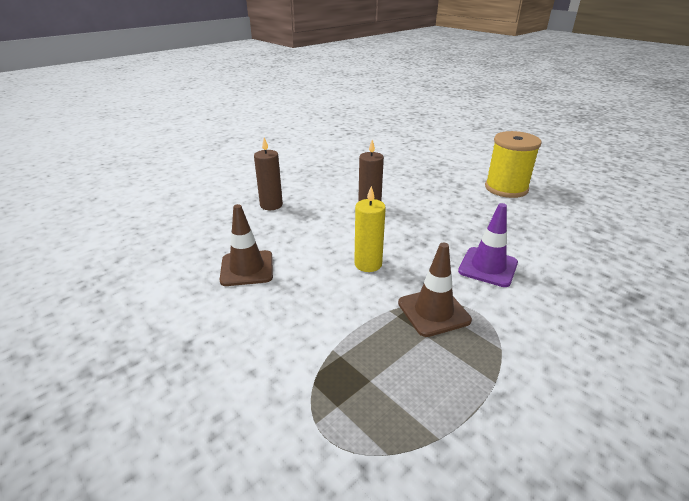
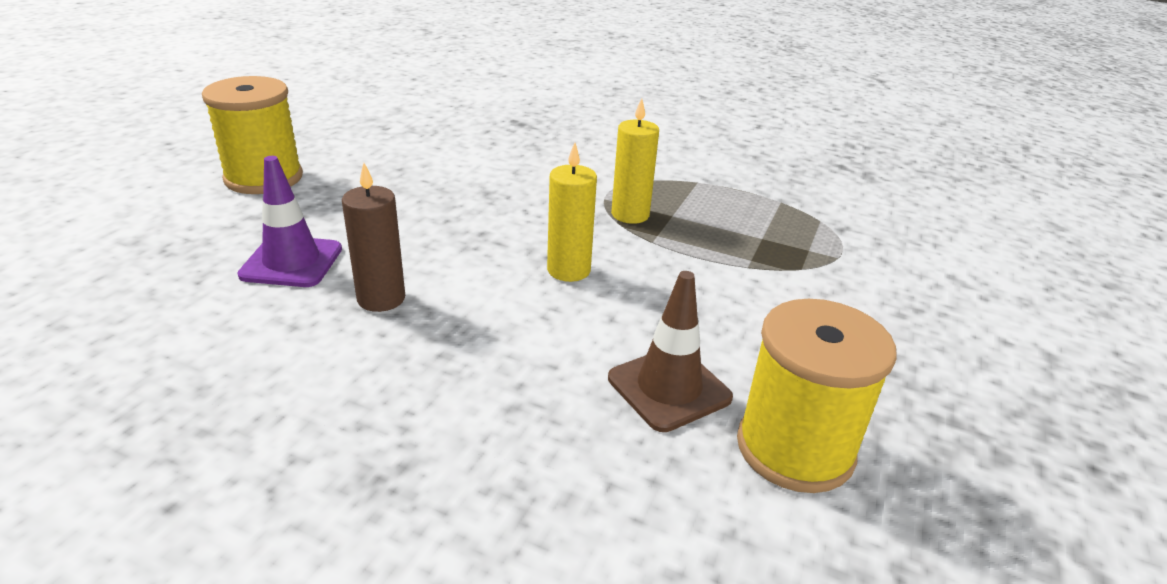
camera: 115 degrees left, 0 degrees up
brown candle [254,137,283,210] -> none
brown traffic cone [398,243,472,337] -> yellow candle [611,98,659,224]
purple traffic cone [458,203,518,287] -> purple traffic cone moved to [238,156,342,287]
none -> yellow spool [737,299,897,493]

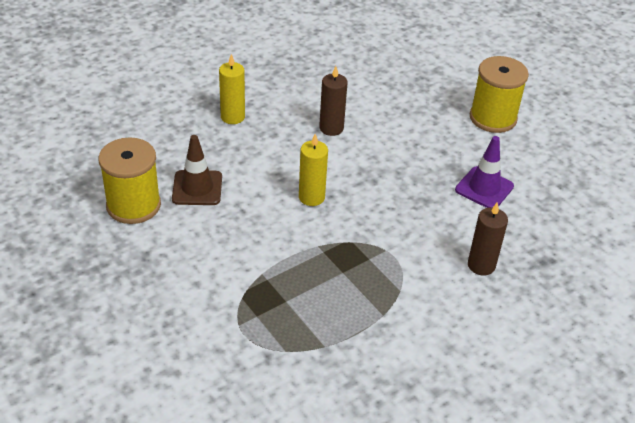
camera: 120 degrees right, 10 degrees up
purple traffic cone [238,156,342,287] -> purple traffic cone moved to [455,136,514,208]
yellow candle [611,98,659,224] -> yellow candle moved to [219,54,245,124]
none -> brown candle [468,202,508,275]

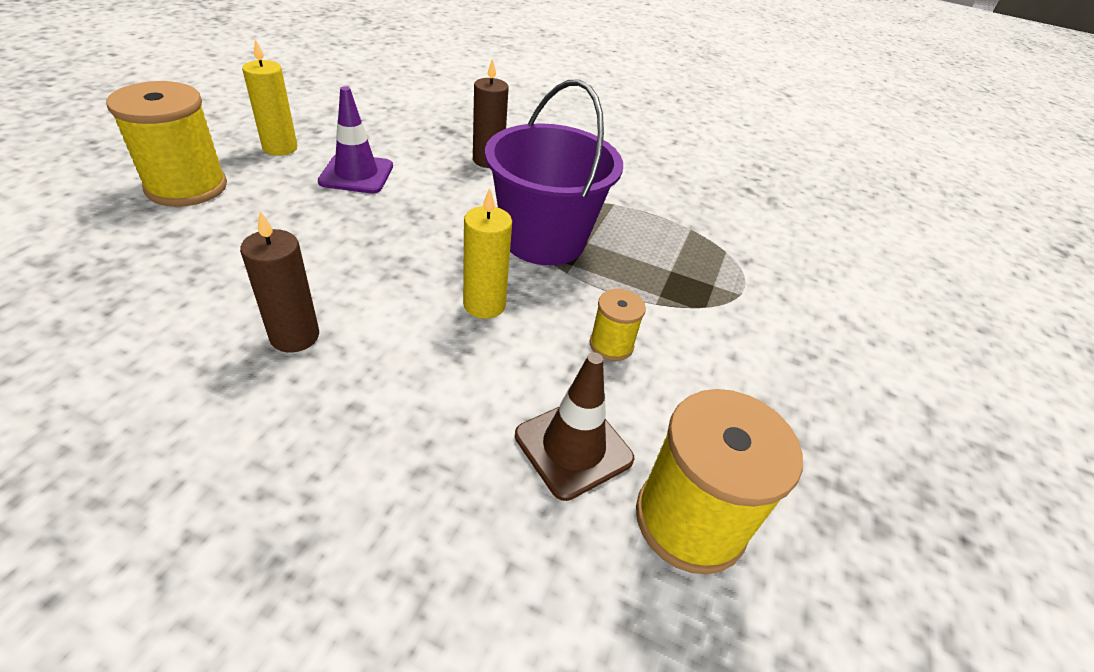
camera: 125 degrees left, 0 degrees up
yellow candle [219,54,245,124] -> yellow candle moved to [242,39,298,156]
none -> purple bucket [485,79,623,265]
none -> yellow spool [589,289,646,361]

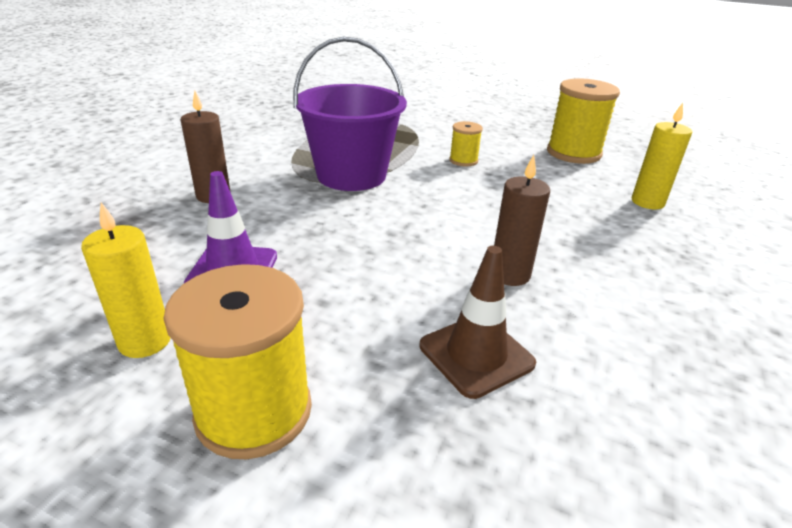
camera: 85 degrees left, 10 degrees down
yellow candle [463,188,512,319] -> yellow candle moved to [632,103,692,209]
brown traffic cone [515,352,634,501] -> brown traffic cone moved to [420,246,536,399]

